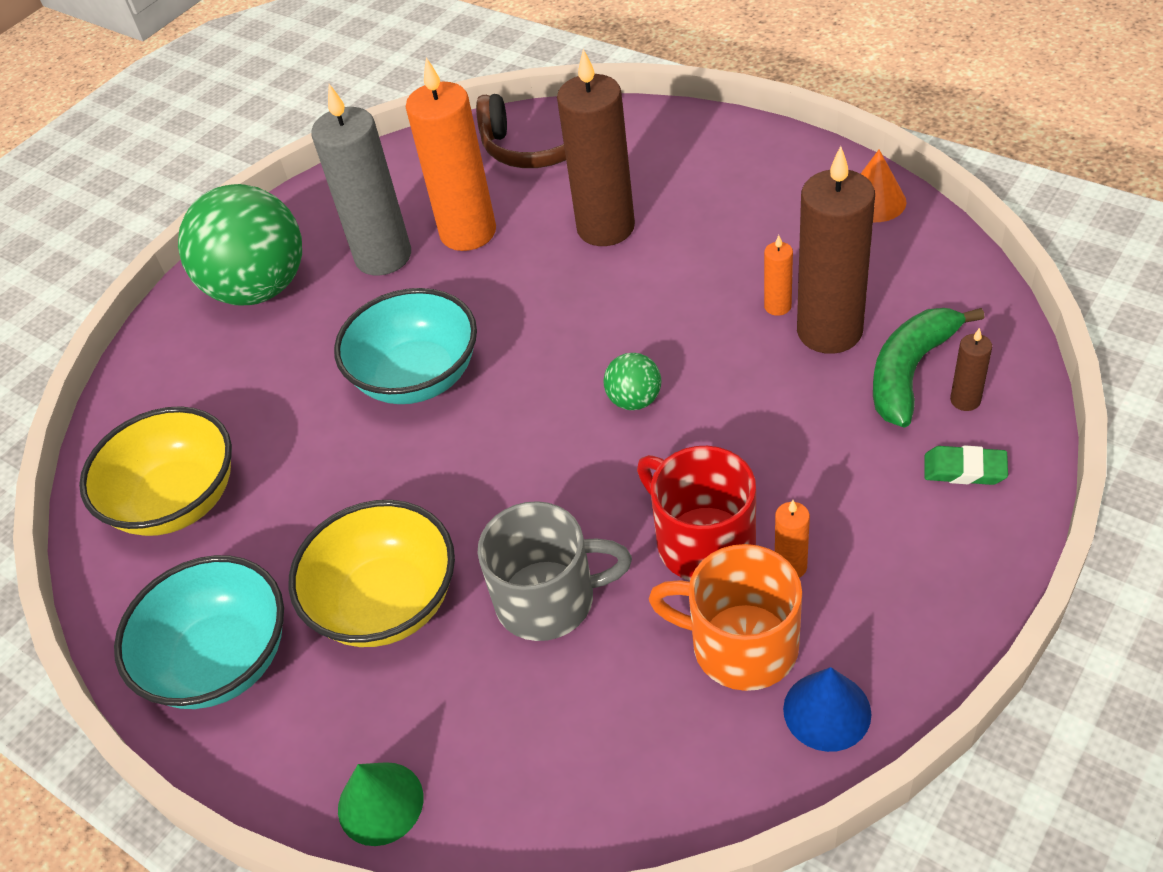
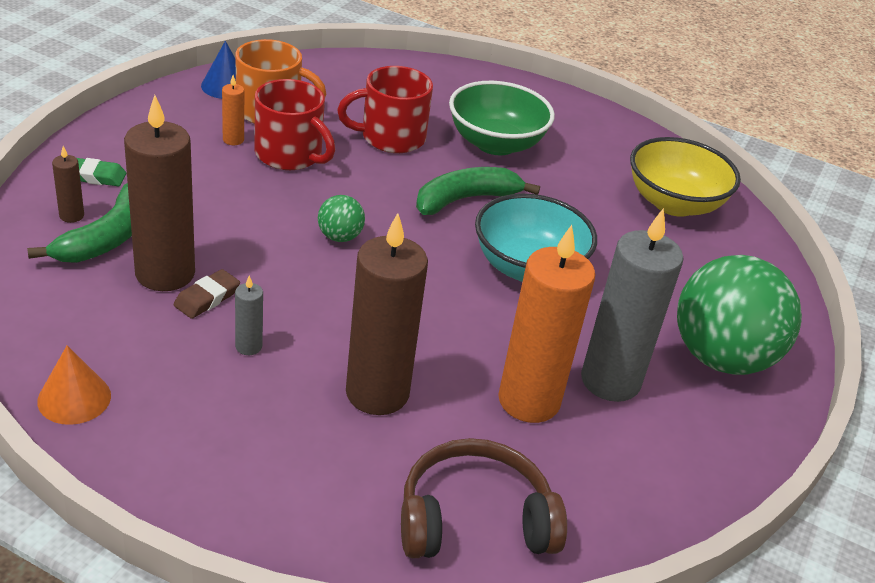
camera: 160 degrees right, 10 degrees down
turquoise bowl [114,555,284,709] -> none
yellow bowl [289,500,455,647] -> green bowl [449,81,555,155]
green cone [338,762,423,846] -> none
grey mug [477,501,632,641] -> red mug [337,66,433,153]
orange candle [764,235,793,316] -> brown eraser [173,269,240,319]
none -> grey candle [235,275,263,355]
none -> green banana [416,167,540,215]

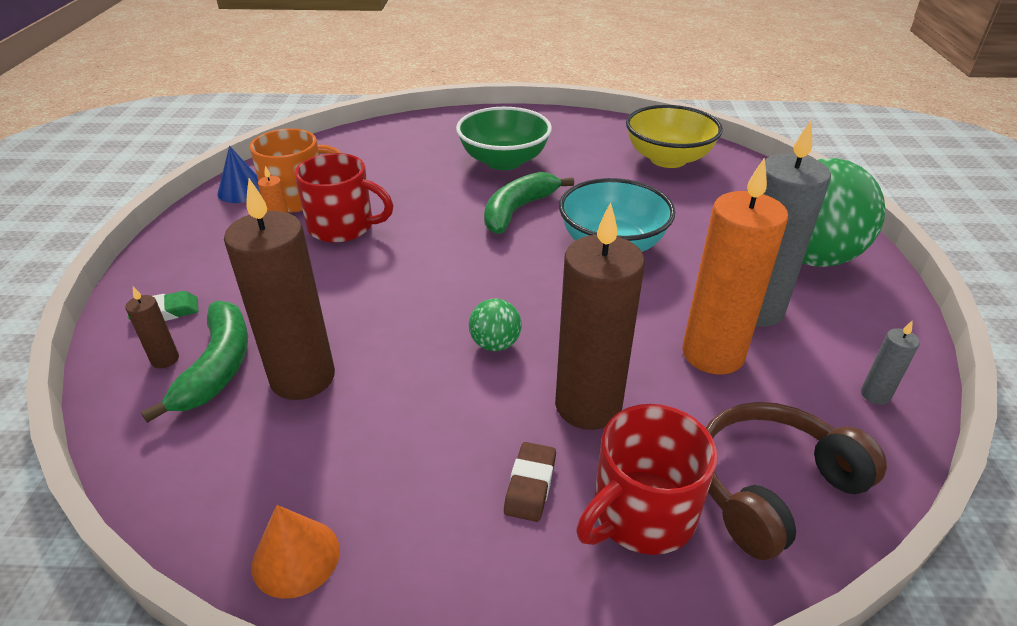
camera: 20 degrees left, 0 degrees up
brown eraser [173,269,240,319] -> brown eraser moved to [504,442,556,522]
grey candle [235,275,263,355] -> grey candle moved to [861,321,920,405]
green ball [318,195,365,242] -> green ball moved to [469,299,522,351]
red mug [337,66,433,153] -> red mug moved to [576,404,717,555]

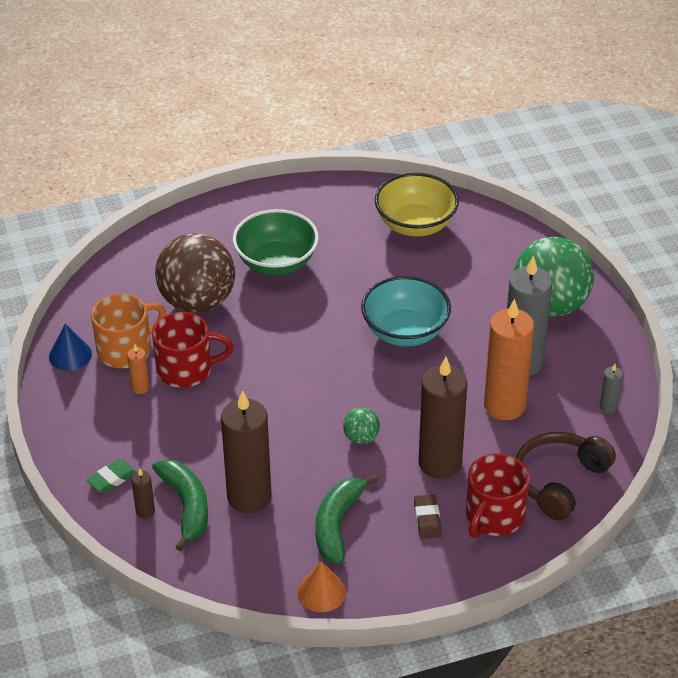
camera: 20 degrees left, 5 degrees up
green banana [484,172,574,234] -> green banana moved to [315,474,379,564]
none -> brown ball [155,233,235,313]

